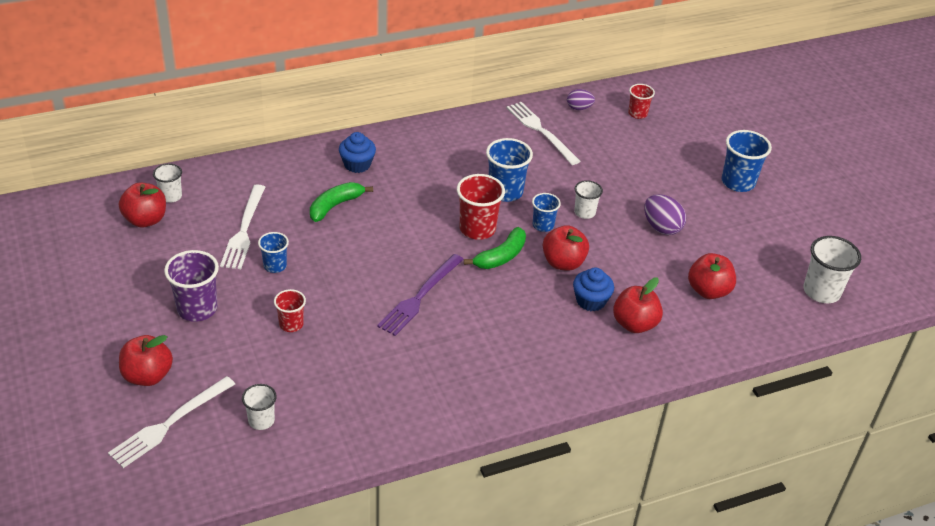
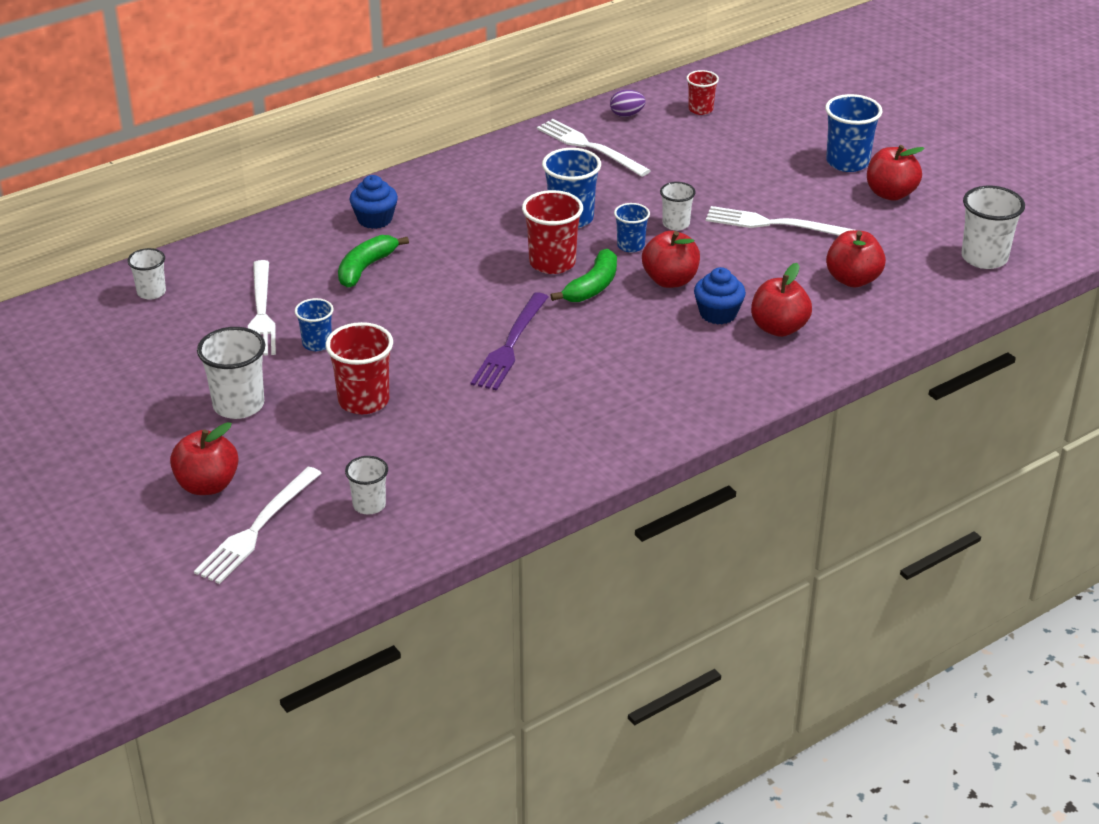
camera: 10 degrees left, 5 degrees down
red apple [119,183,166,227] -> red apple moved to [867,145,925,201]
purple cup [164,250,219,322] -> white cup [197,327,265,419]
red cup [274,289,306,332] -> red cup [325,322,393,414], size x1.66
purple egg [644,194,686,235] -> white fork [706,206,854,236]

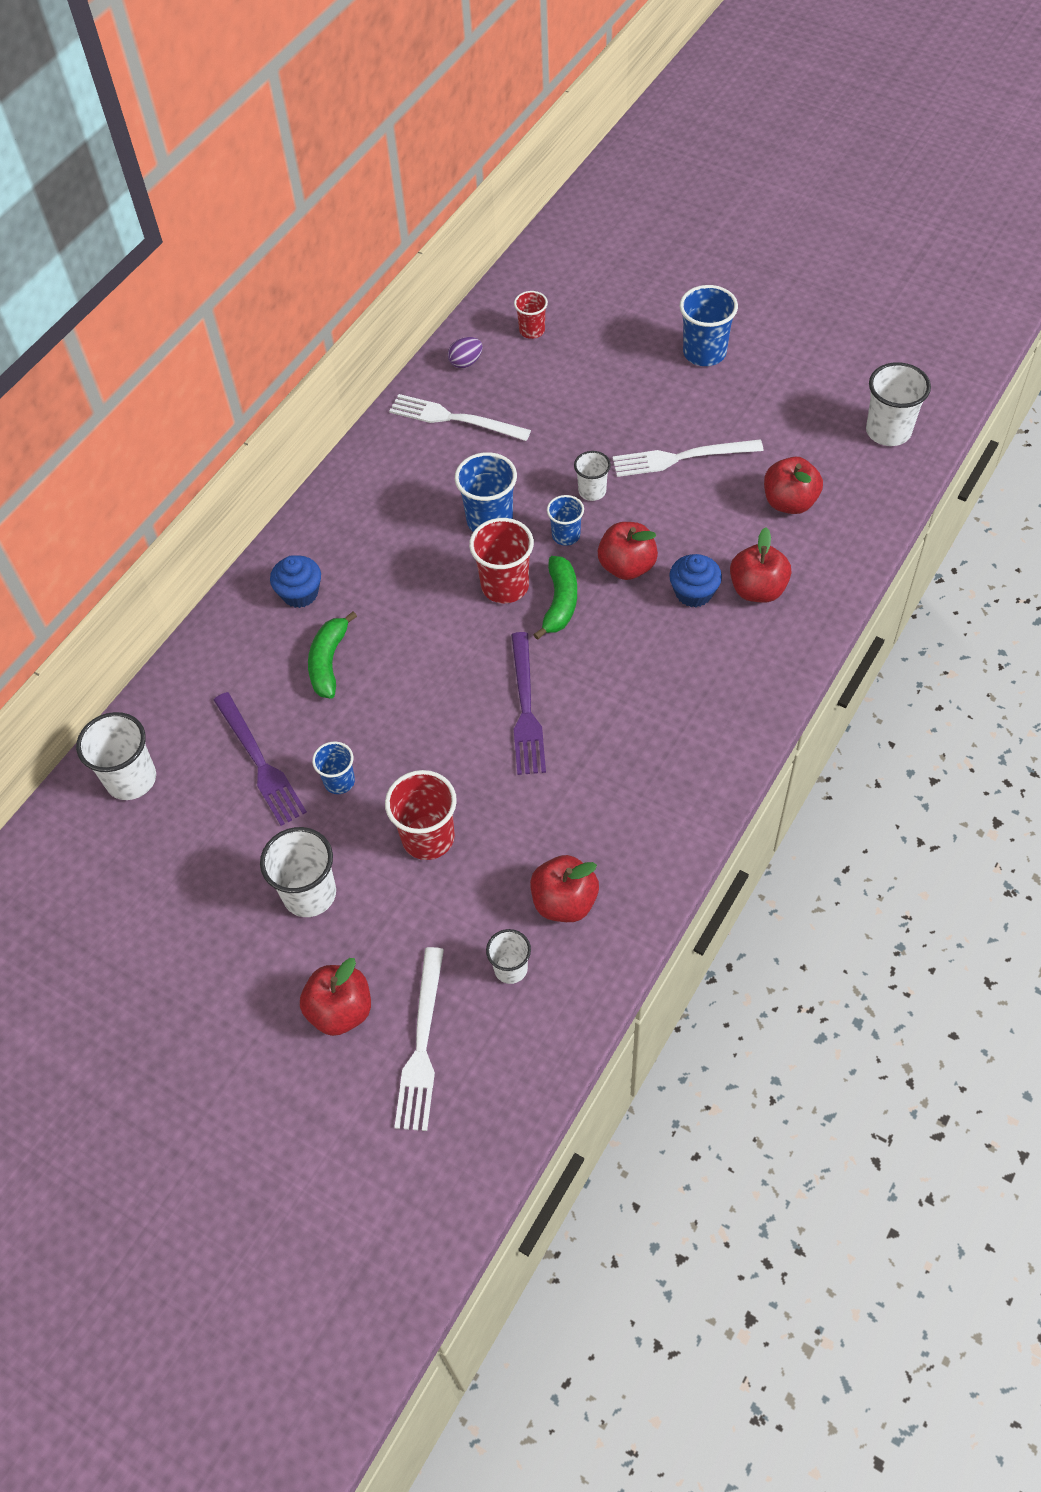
camera: 20 degrees left, 20 degrees up
white cup [127,248,166,300] -> white cup [76,712,156,800], size x1.66
white fork [248,260,276,356] -> purple fork [213,692,307,826]
red apple [867,145,925,201] -> red apple moved to [530,855,599,922]

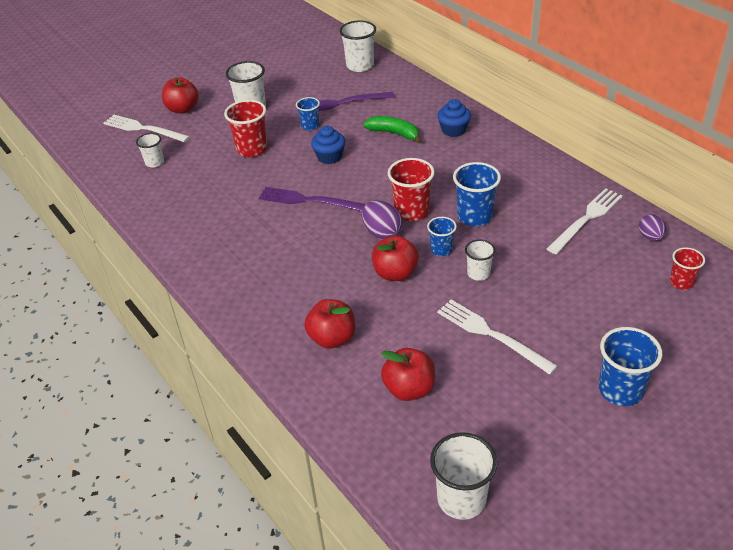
camera: 110 degrees right, 15 degrees down
red apple [530,855,599,922] -> none
green banana [533,556,577,640] -> purple egg [362,200,403,240]
white fork [613,439,763,477] -> white fork turned 60 degrees counterclockwise [437,299,558,375]
blue cupcake [669,554,722,607] -> blue cupcake moved to [311,126,345,164]

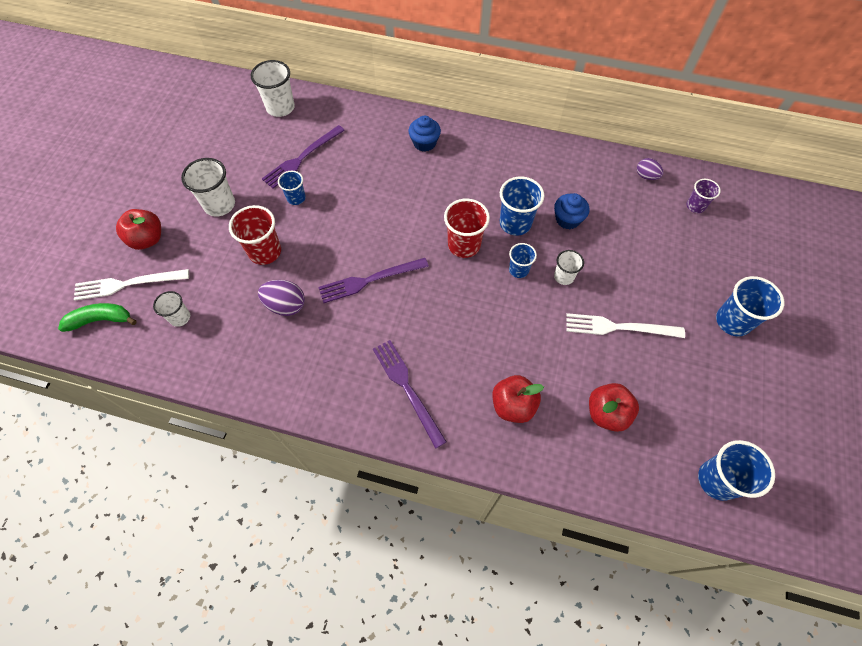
camera: 40 degrees left, 20 degrees up
blue cupcake [311,126,345,164] -> blue cupcake moved to [554,193,589,229]
purple egg [362,200,403,240] -> purple egg moved to [258,280,305,316]
green banana [363,116,422,143] -> green banana moved to [58,303,137,332]
red apple [372,235,419,281] -> none
white cup [430,432,498,520] -> blue cup [698,440,775,501]
white fork [547,188,623,254] -> none
red cup [670,247,705,290] -> purple cup [687,179,721,213]
none -> purple fork [373,340,447,449]

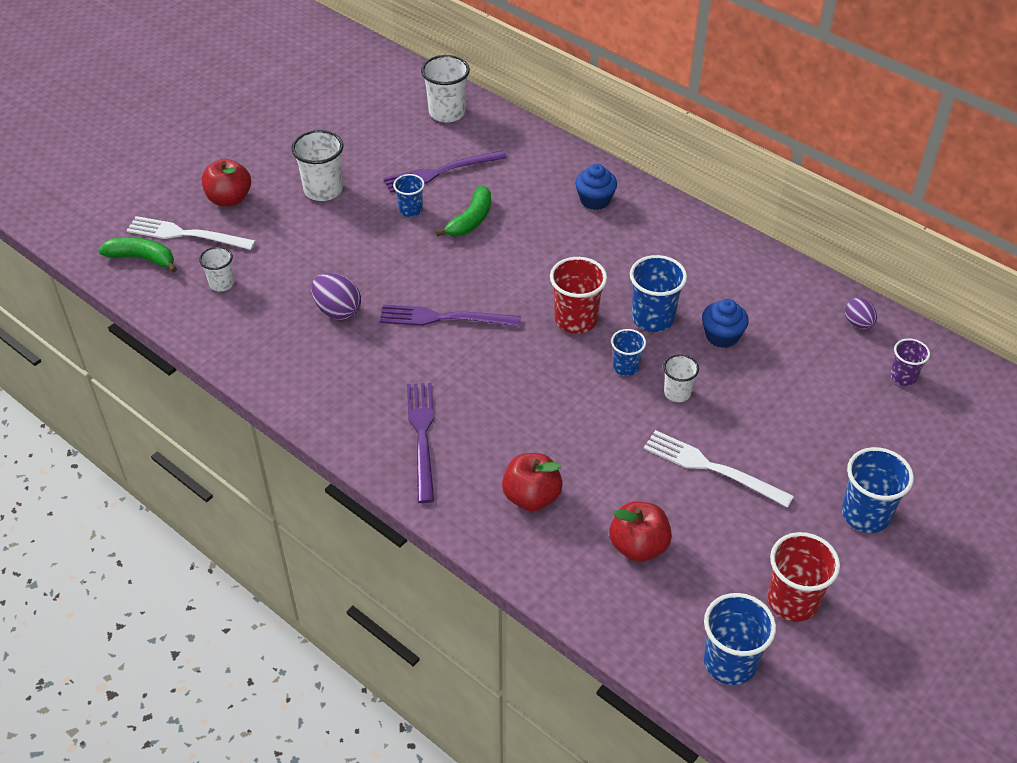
camera: 25 degrees right, 15 degrees down
red cup [229,205,281,265] -> red cup moved to [767,532,840,622]
none -> green banana [435,186,491,236]

